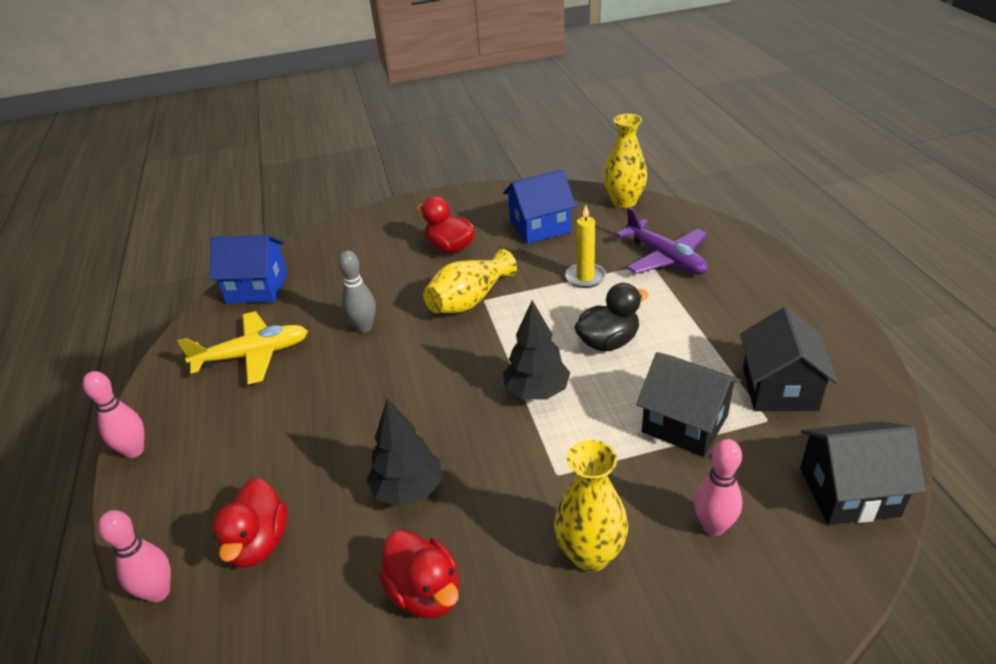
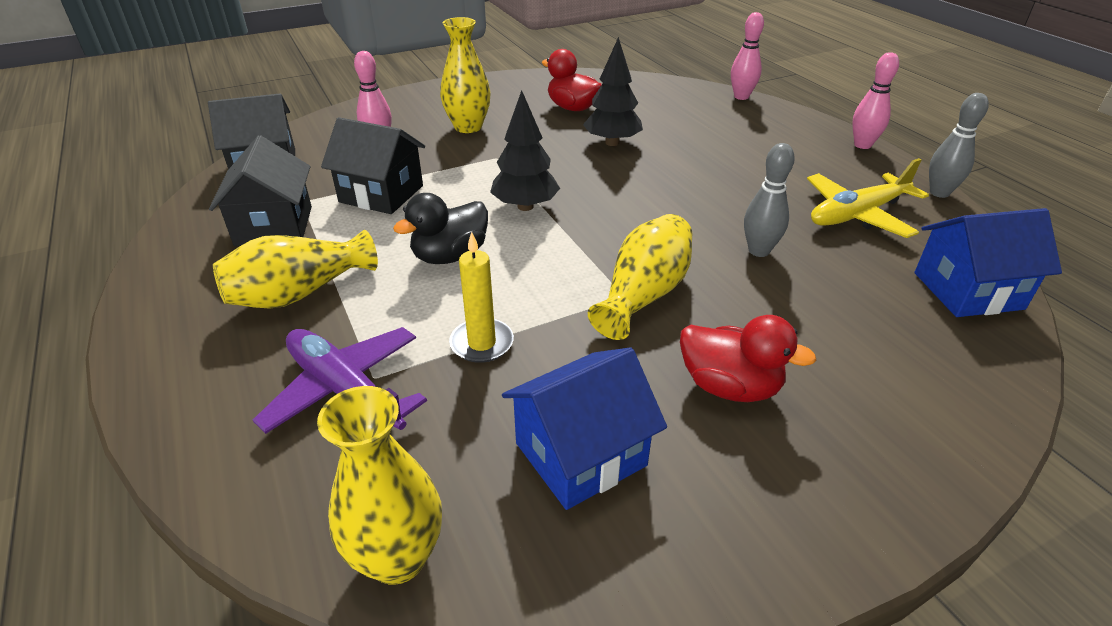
camera: 165 degrees right, 0 degrees up
red duck [212,478,288,568] -> none
none -> yellow vase [213,230,378,308]
none -> grey bowling pin [929,93,989,198]

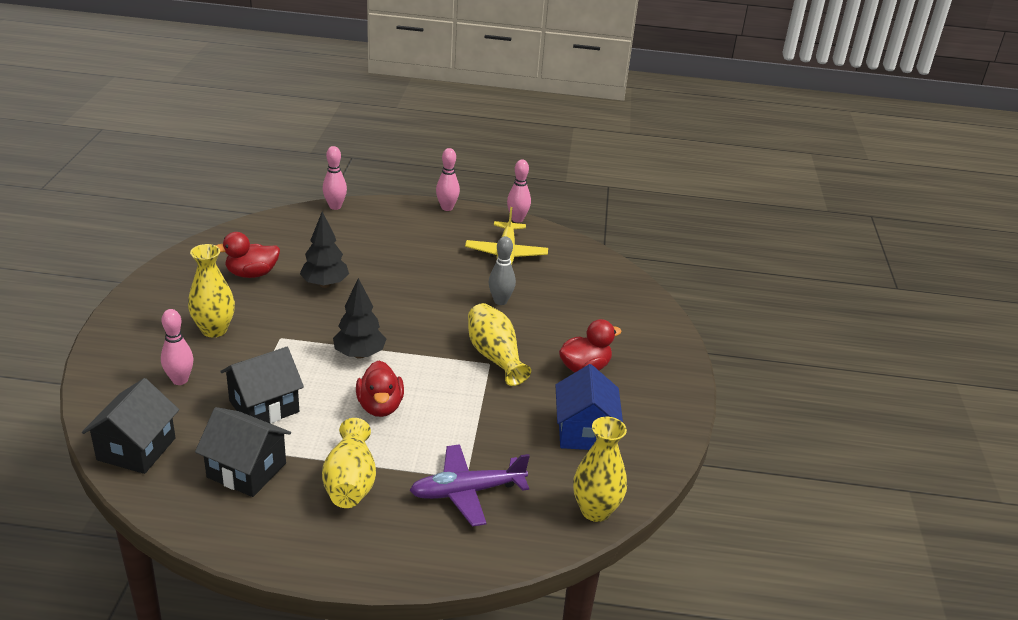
camera: 60 degrees left, 5 degrees down
black duck [393,193,488,264] -> red duck [356,360,404,417]
yellow candle [449,231,514,363] -> none
blue house [915,208,1062,317] -> none
grey bowling pin [929,93,989,198] -> pink bowling pin [507,160,531,223]

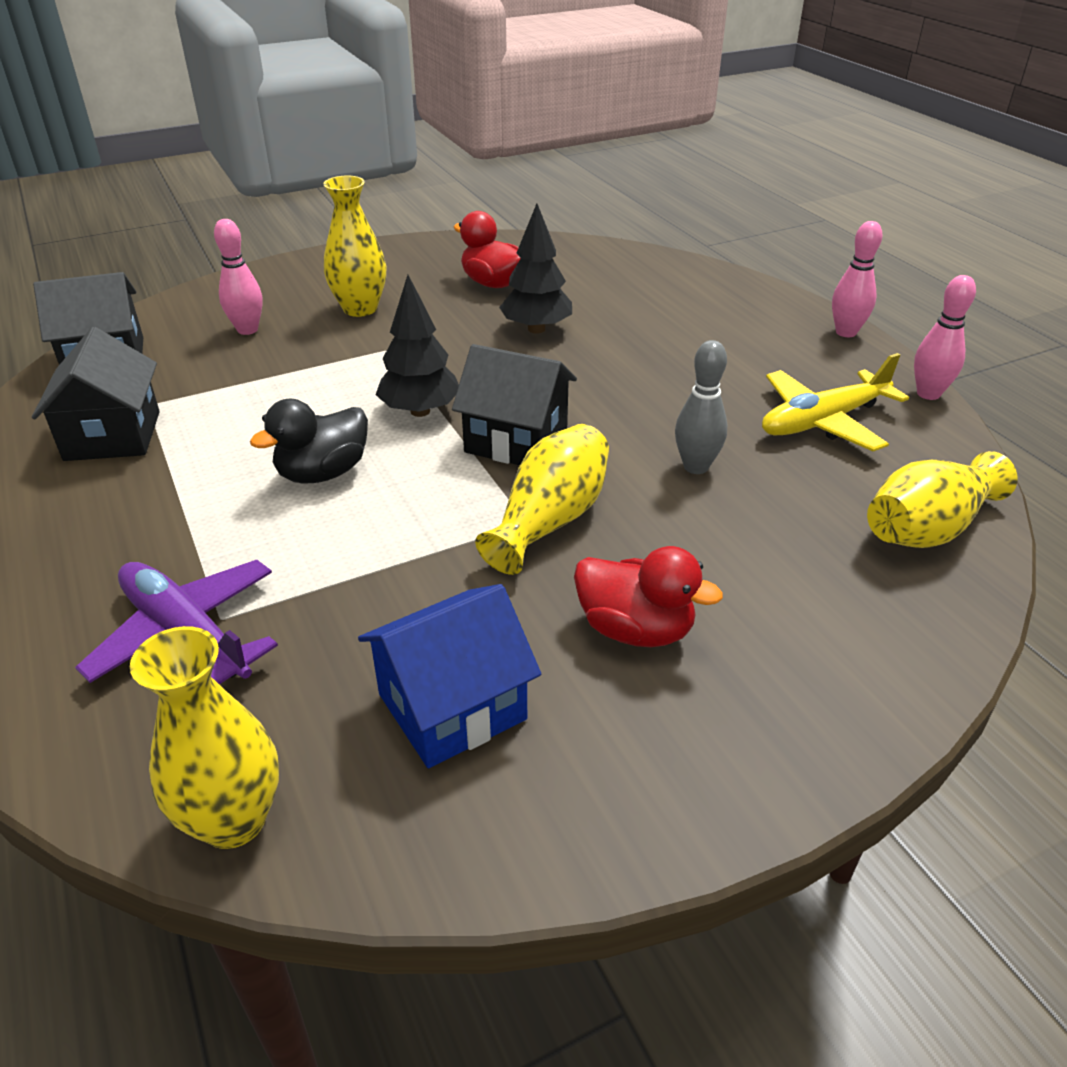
camera: 60 degrees right, 5 degrees up
black house [220,347,304,423] -> black house moved to [452,344,577,465]
yellow vase [322,418,376,508] -> yellow vase moved to [867,451,1017,548]
pink bowling pin [323,146,347,210] -> none
red duck [356,360,404,417] -> black duck [250,399,368,484]

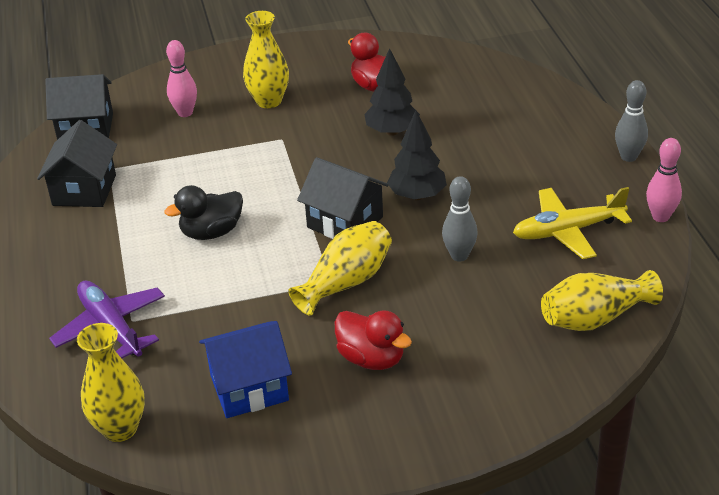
camera: 15 degrees right, 0 degrees up
black tree [376,275,459,417] -> black tree moved to [387,110,447,200]
pink bowling pin [832,221,883,337] -> grey bowling pin [615,80,648,162]

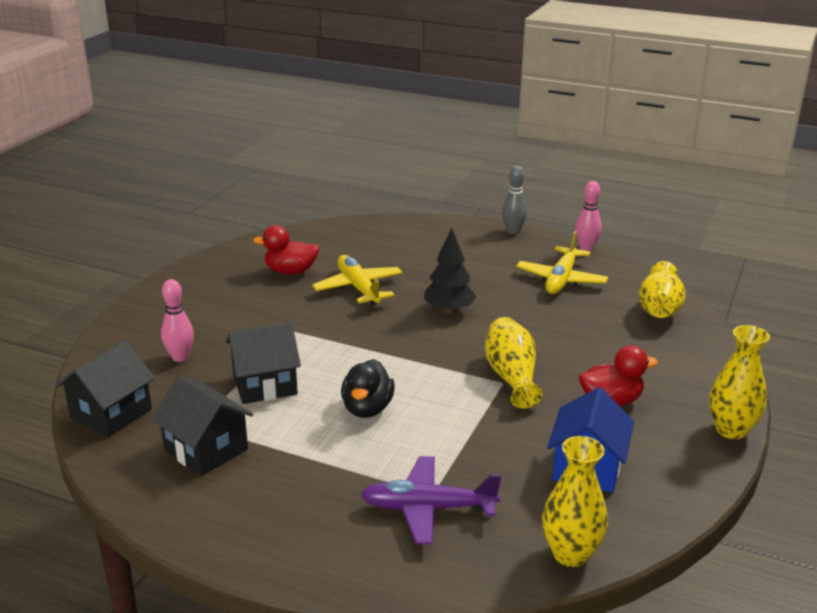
camera: 55 degrees left, 10 degrees down
yellow vase [243,11,289,108] -> yellow vase moved to [709,325,770,439]
black house [297,157,389,239] -> black house moved to [226,322,301,404]
black tree [364,48,420,136] -> yellow plane [312,255,403,306]
grey bowling pin [442,176,478,262] -> none

